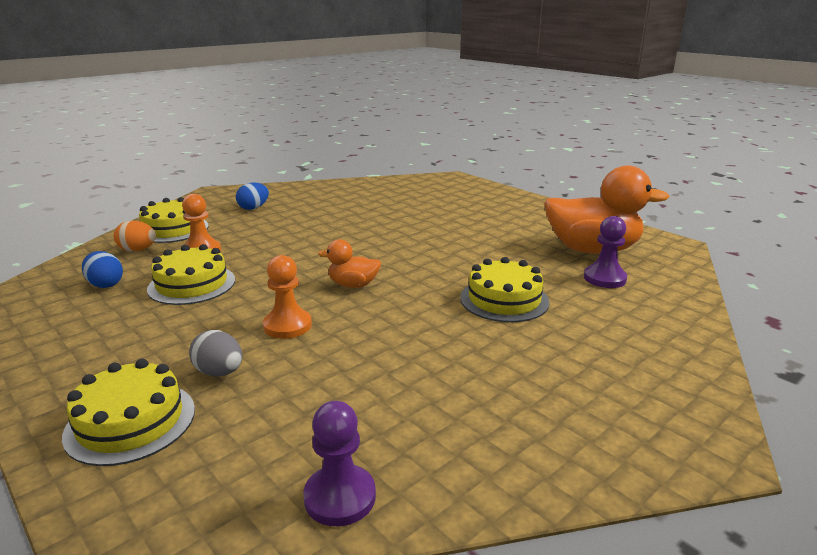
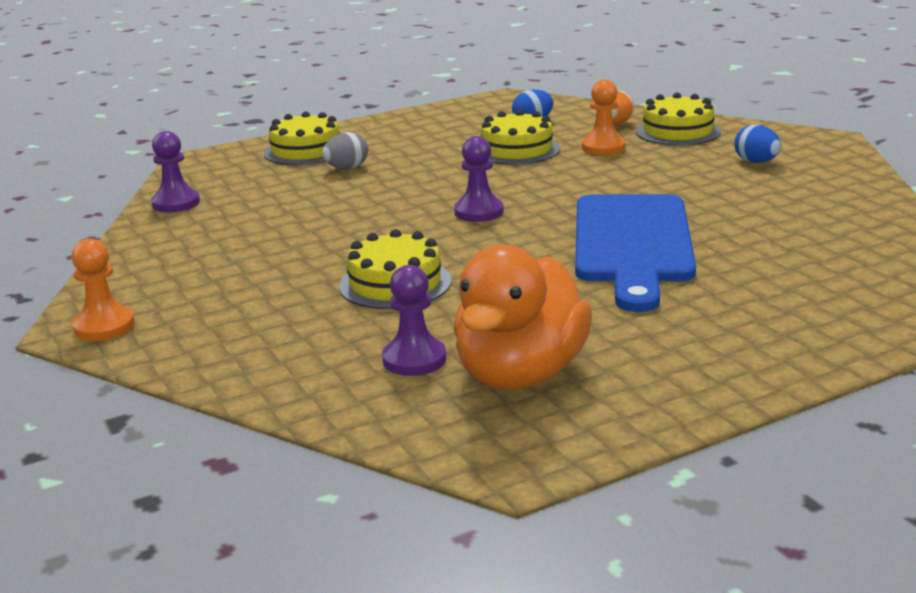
camera: 105 degrees right, 0 degrees up
orange pawn [263,255,312,339] -> orange pawn moved to [72,238,135,341]
orange duck [318,239,381,288] -> purple pawn [454,136,504,222]
none -> blue cutting board [575,194,696,312]

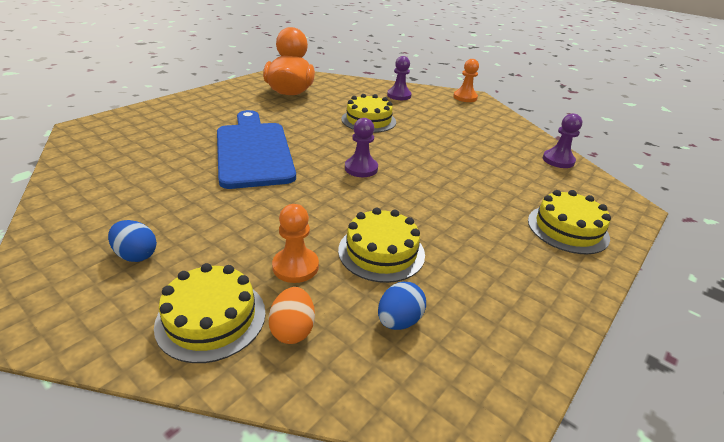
camera: 155 degrees right, 10 degrees up
grey egg [322,132,368,169] -> none
purple pawn [382,265,446,376] -> purple pawn moved to [387,56,412,100]

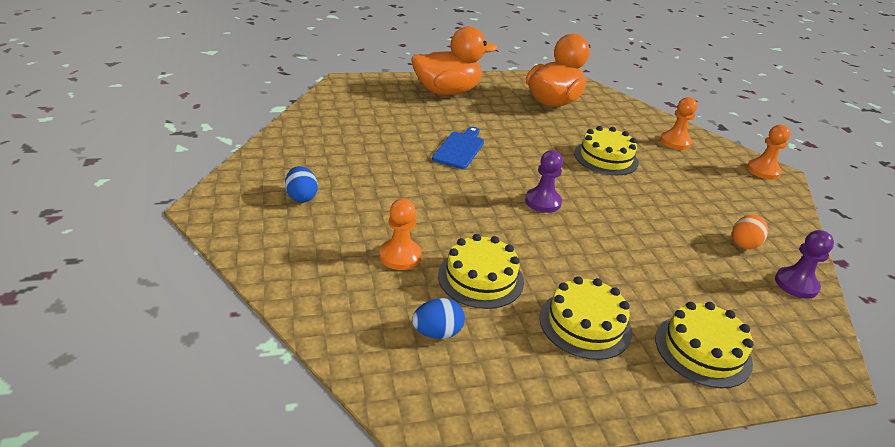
camera: 35 degrees right, 0 degrees up
yellow cake [154,263,266,363] -> yellow cake moved to [539,276,632,360]
blue cutting board [217,110,296,189] -> blue cutting board [432,127,484,169], size x0.52
orange egg [268,287,315,344] -> orange egg moved to [732,215,768,249]
purple pawn [387,56,412,100] -> orange pawn [660,97,697,150]
none -> orange duck [411,26,497,95]

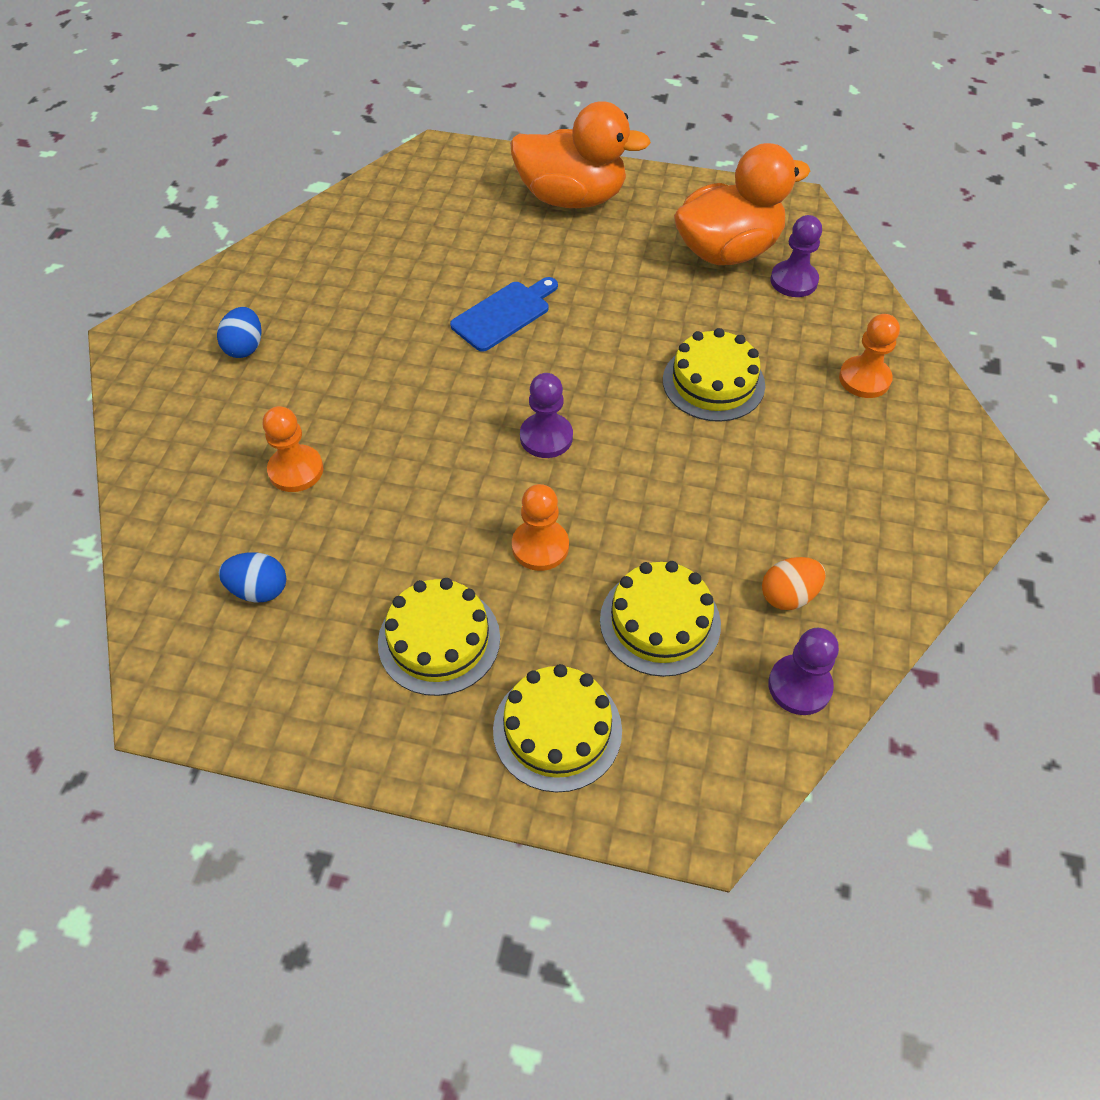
camera: 30 degrees right, 20 degrees up
yellow cake [438,234,524,309] -> yellow cake moved to [600,561,721,677]
orange pawn [747,125,791,180] -> orange pawn moved to [512,484,569,571]
none -> purple pawn [770,215,822,297]

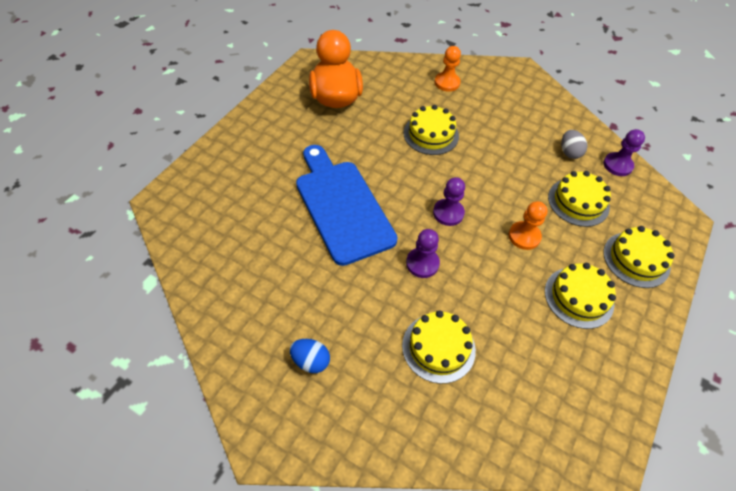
camera: 75 degrees left, 0 degrees up
blue egg [219,552,286,602] -> none
orange pawn [263,406,323,492] -> yellow cake [402,310,476,384]
blue cutting board [450,277,558,352] -> blue cutting board [296,145,398,266], size x1.93
orange duck [510,101,651,208] -> none
orange egg [762,557,826,610] -> grey egg [561,130,588,159]
purple pawn [770,215,822,297] -> purple pawn moved to [406,229,440,278]

